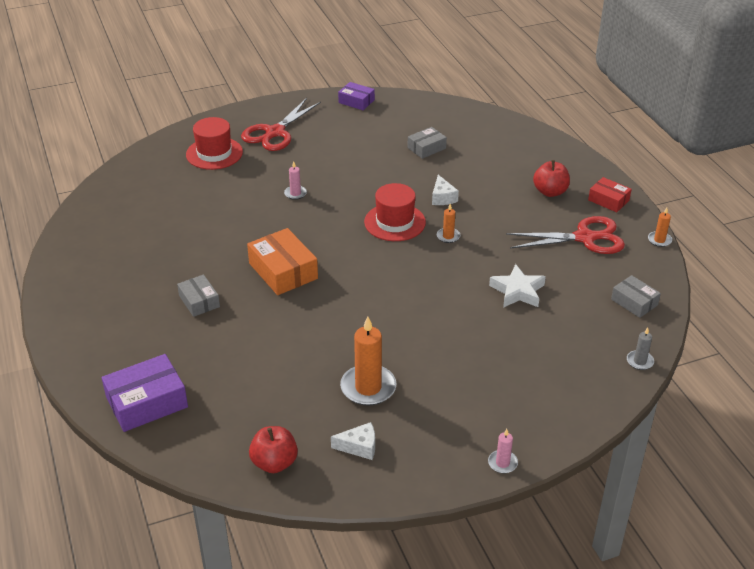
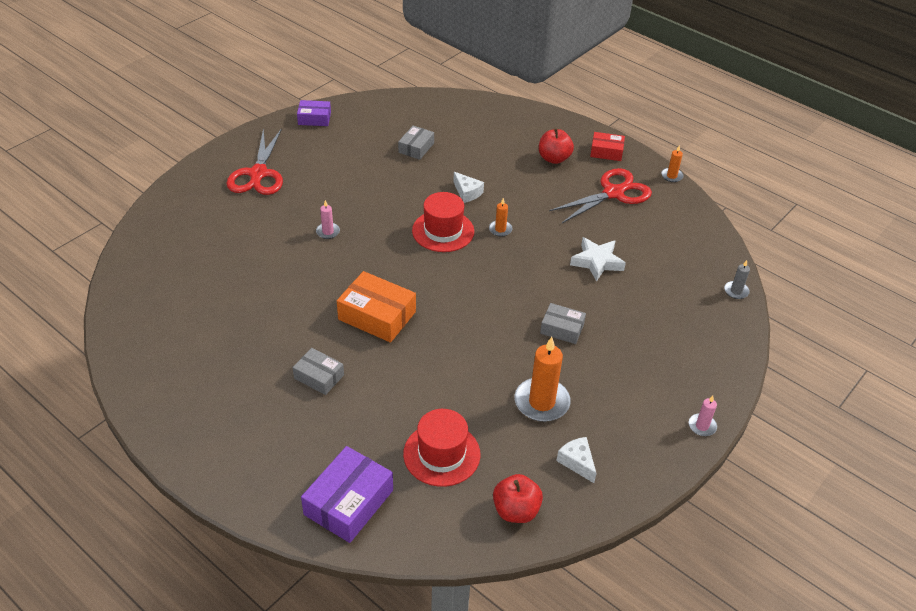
camera: 30 degrees left, 5 degrees up
red hat [186,117,243,170] -> red hat moved to [403,409,480,487]
white cheese [331,422,375,460] -> white cheese turned 90 degrees counterclockwise [556,437,597,483]
grey box [611,275,661,318] -> grey box moved to [540,303,586,344]

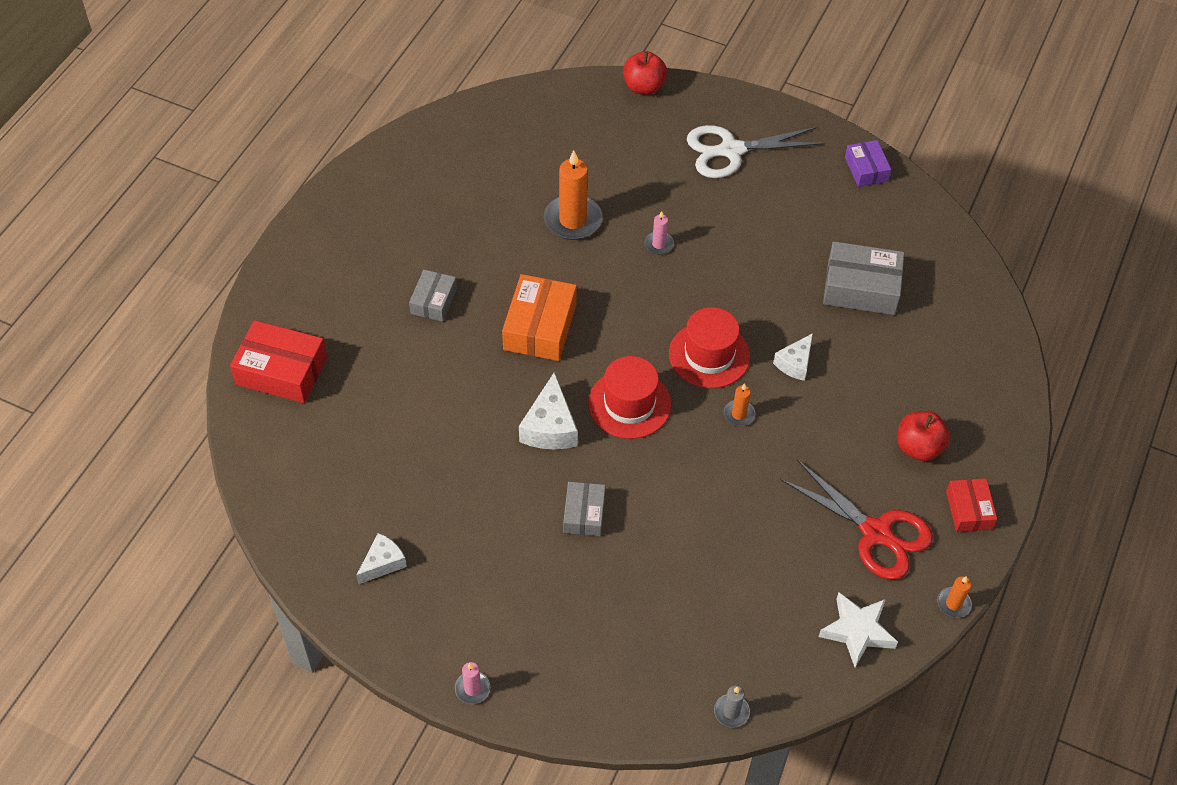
camera: 75 degrees right, 10 degrees up
red scissors [226,128,283,195] -> white scissors [686,125,825,178]
purple box [301,446,393,543] -> red box [230,320,327,403]
grey box [398,126,434,160] -> grey box [823,241,904,315], size x1.66
red hat [403,409,480,487] -> red hat moved to [588,356,671,439]
red apple [493,474,543,523] -> red apple moved to [623,51,667,95]
orange candle [514,337,571,422] -> orange candle moved to [544,150,602,240]
white star [570,237,626,282] -> white star moved to [819,592,898,667]
none -> white cheese [519,372,578,449]

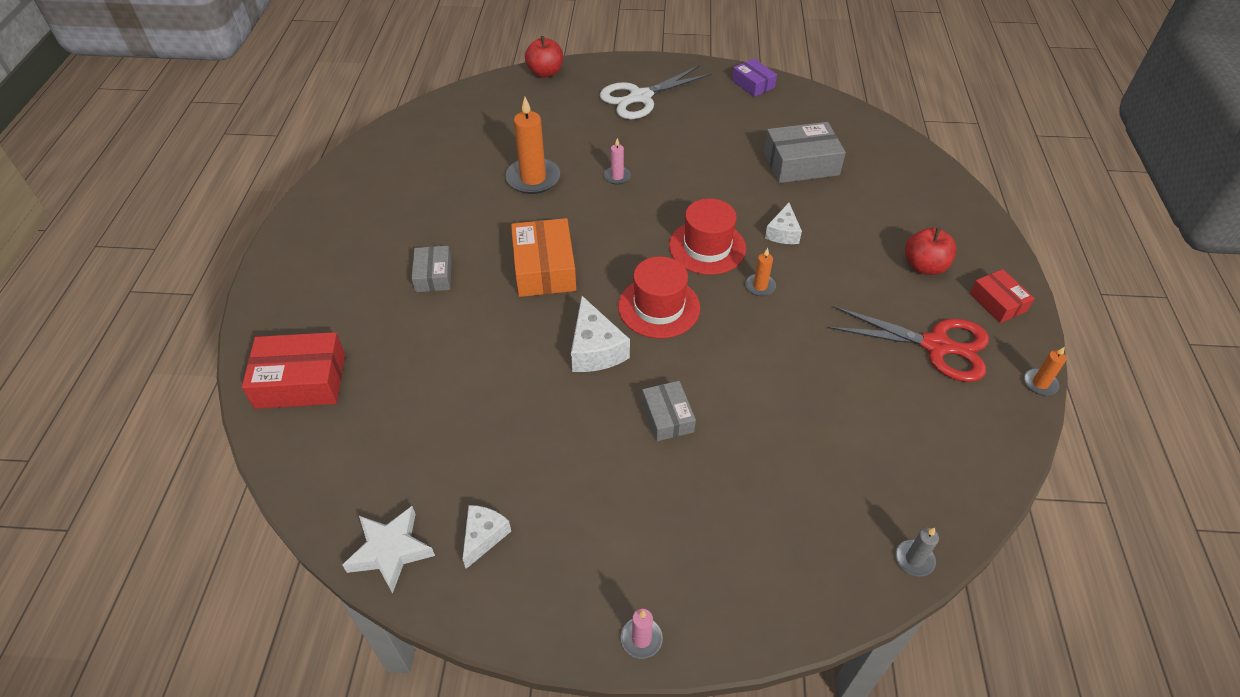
camera: 20 degrees left, 5 degrees down
white star [819,592,898,667] -> white star moved to [342,506,435,594]

